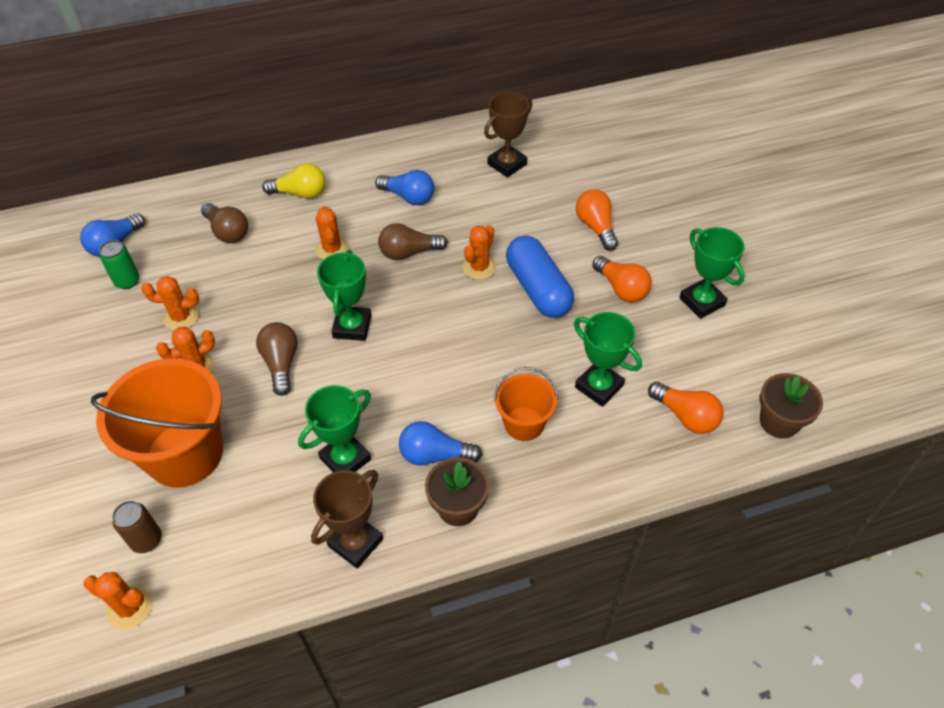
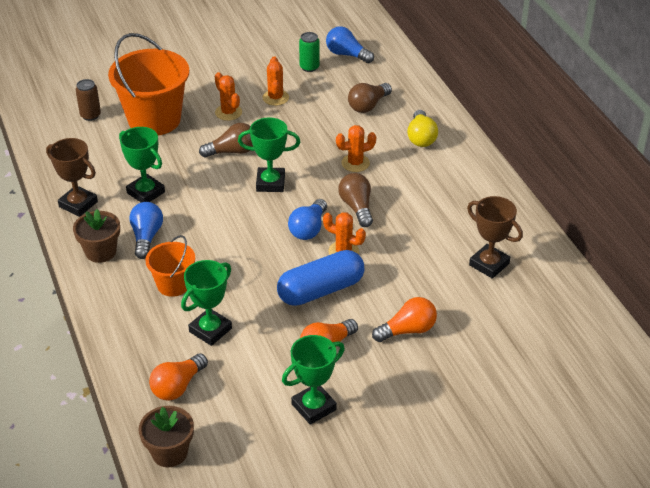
camera: 85 degrees right, 10 degrees down
orange cactus [84,572,152,630] -> none
blue light bulb [375,170,435,205] -> blue light bulb moved to [288,199,327,240]

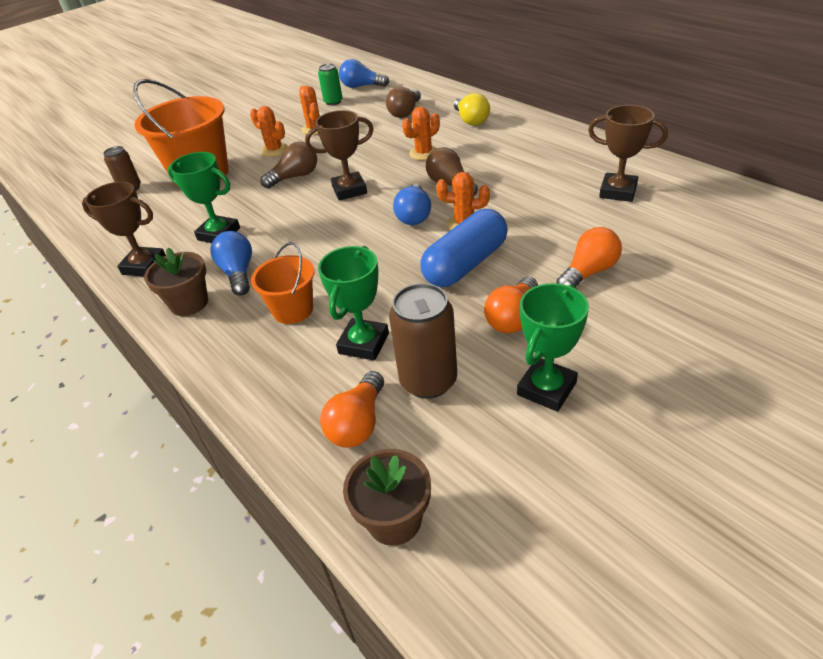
camera: 15 degrees left, 0 degrees up
green trophy [238,117,300,192] -> brown trophy [305,110,374,201]
none -> brown can [389,283,457,399]

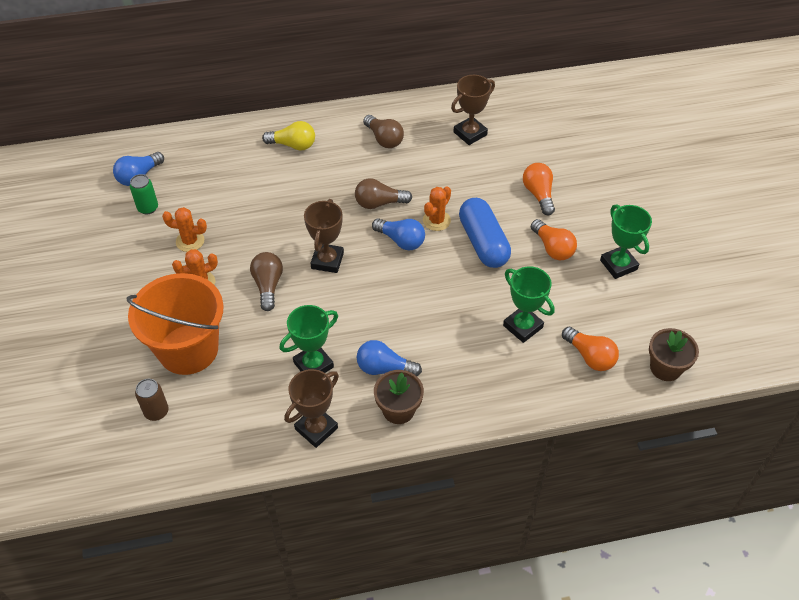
camera: 65 degrees left, 10 degrees up
orange bucket [251,242,314,324] -> none
brown light bulb [386,87,421,118] -> brown light bulb moved to [363,115,404,148]
brown can [389,283,457,399] -> none
orange cactus [402,106,440,160] -> none

